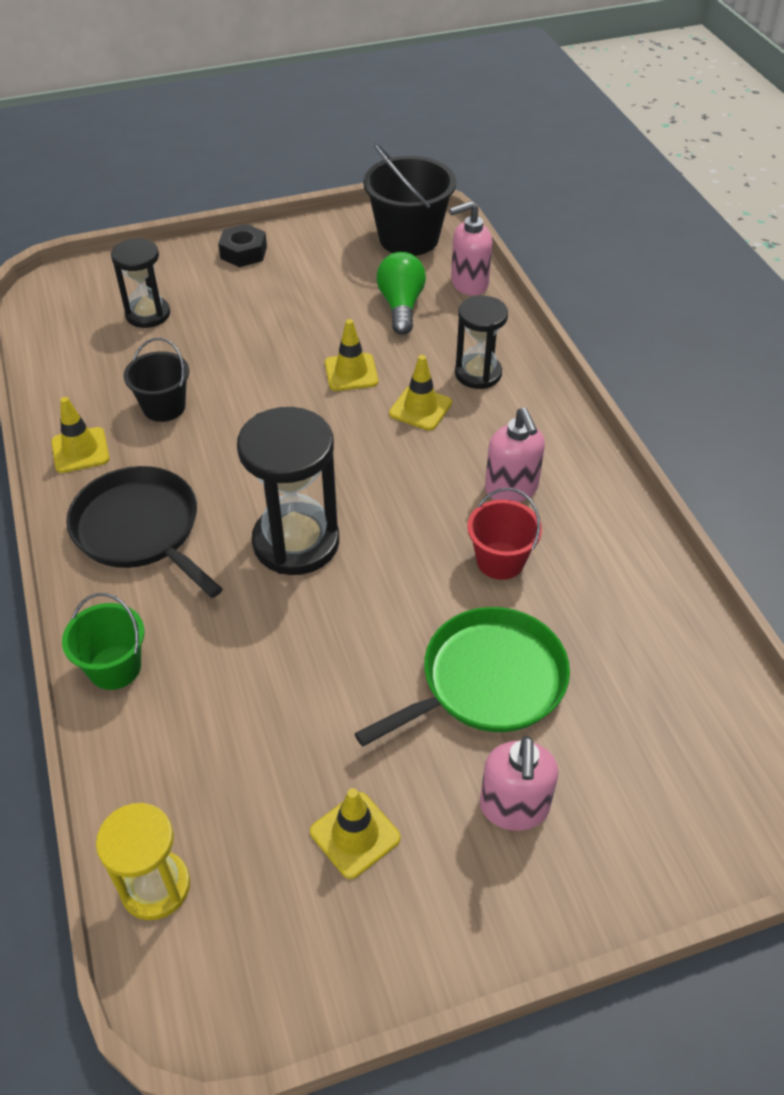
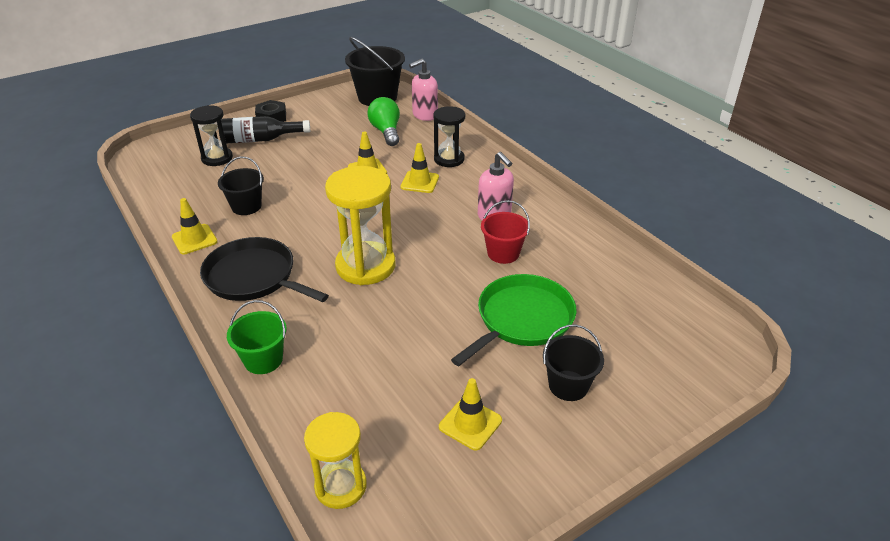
camera: 15 degrees left, 10 degrees down
black hourglass [237,407,339,575] -> yellow hourglass [325,166,395,285]
pink soap dispenser [480,736,559,831] -> black bucket [543,324,604,401]
none -> black bottle [219,116,310,143]

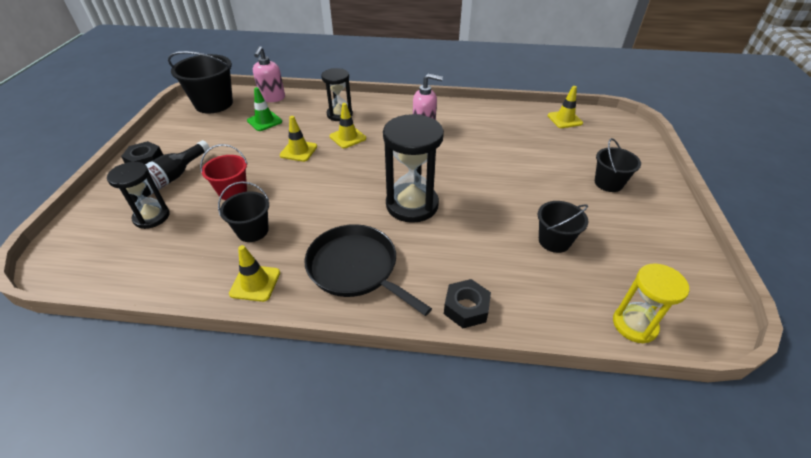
camera: 50 degrees left, 5 degrees up
black pan [200,237,329,302] -> black pan turned 60 degrees clockwise [304,224,432,316]
green bucket [227,300,287,374] -> black nut [444,279,491,328]
yellow hourglass [325,166,395,285] -> black hourglass [383,114,444,223]
green light bulb [367,97,400,146] -> green traffic cone [247,87,282,131]
yellow traffic cone [439,378,502,451] -> yellow traffic cone moved to [548,86,583,128]
green pan [451,274,577,366] -> none
red bucket [481,200,530,264] -> red bucket moved to [200,144,248,200]
none -> black bucket [538,201,588,253]

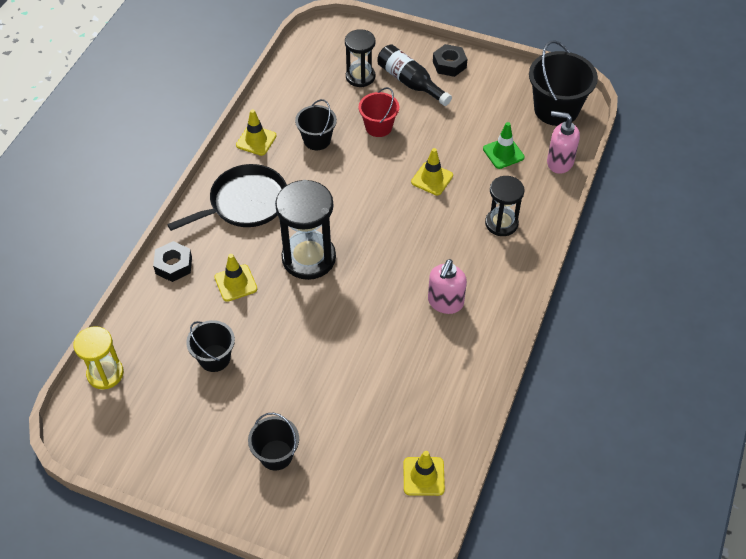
camera: 105 degrees right, 10 degrees up
yellow traffic cone [330,103,366,148] -> yellow traffic cone moved to [214,254,257,302]

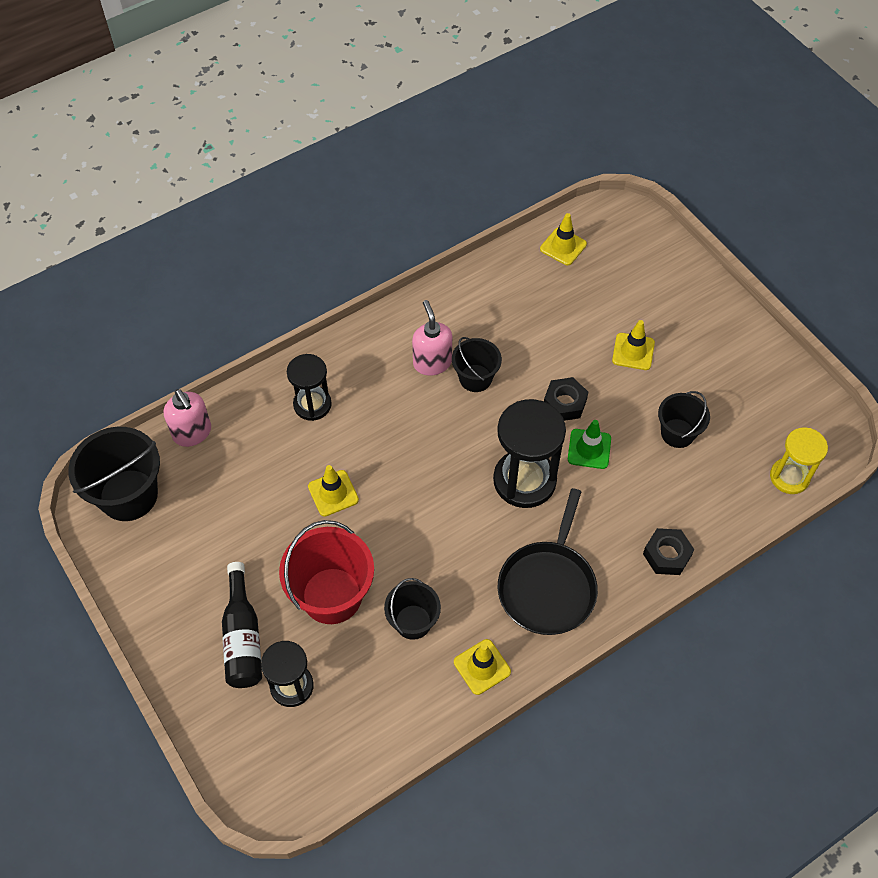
camera: 145 degrees left, 5 degrees up
black pan [167,164,287,231] -> black pan turned 75 degrees counterclockwise [498,488,598,635]
yellow traffic cone [214,254,257,302] -> yellow traffic cone moved to [612,320,655,370]
black bucket [248,413,299,471] -> black bucket moved to [452,337,502,392]
red bucket [359,87,399,137] -> red bucket [279,520,374,624], size x1.67
pink soap dispenser [428,259,467,314] -> pink soap dispenser turned 75 degrees counterclockwise [412,300,452,376]
black nut [433,44,467,77] -> black nut moved to [544,377,588,421]
green traffic cone [483,122,525,169] -> green traffic cone moved to [568,420,611,469]

